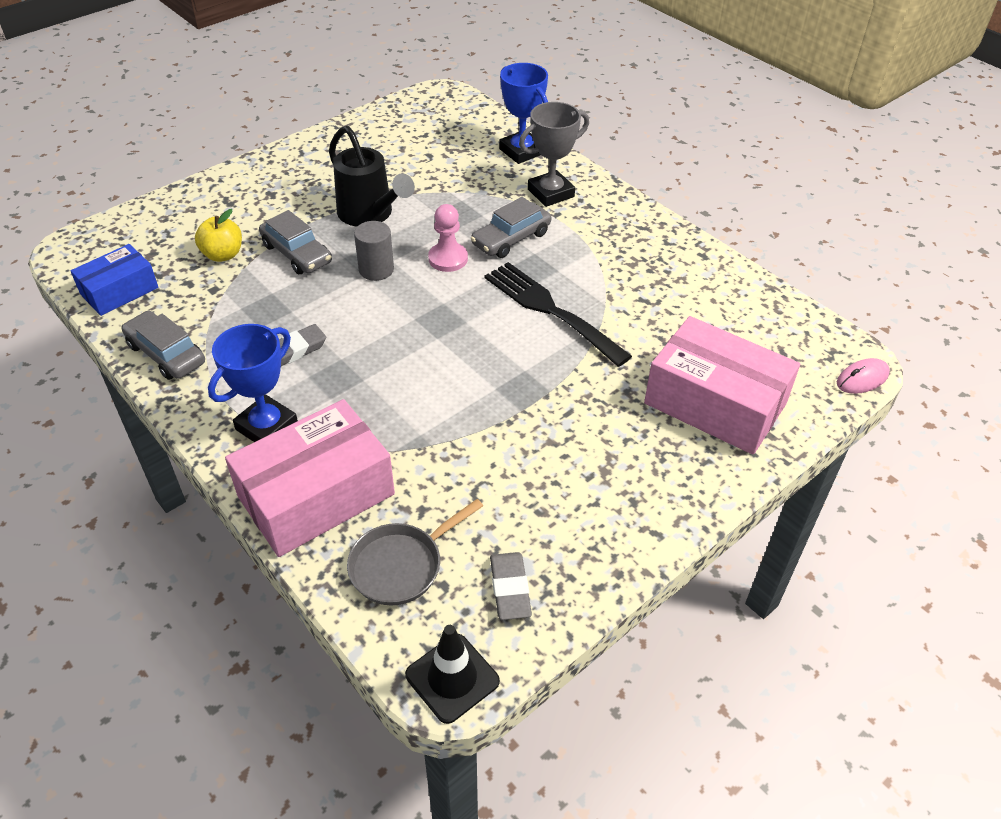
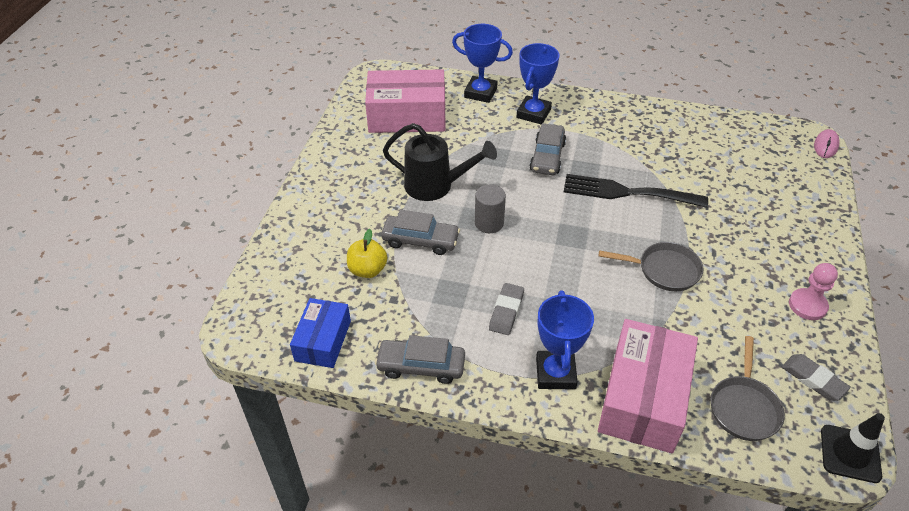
camera: 35 degrees left, 0 degrees up
pink pawn [428,204,468,272] -> pink pawn moved to [789,263,838,320]
grey trophy [519,102,589,207] -> blue trophy [517,43,559,124]
pink box [644,316,800,455] -> pink box moved to [365,69,446,133]
none -> grey pan [599,242,703,291]

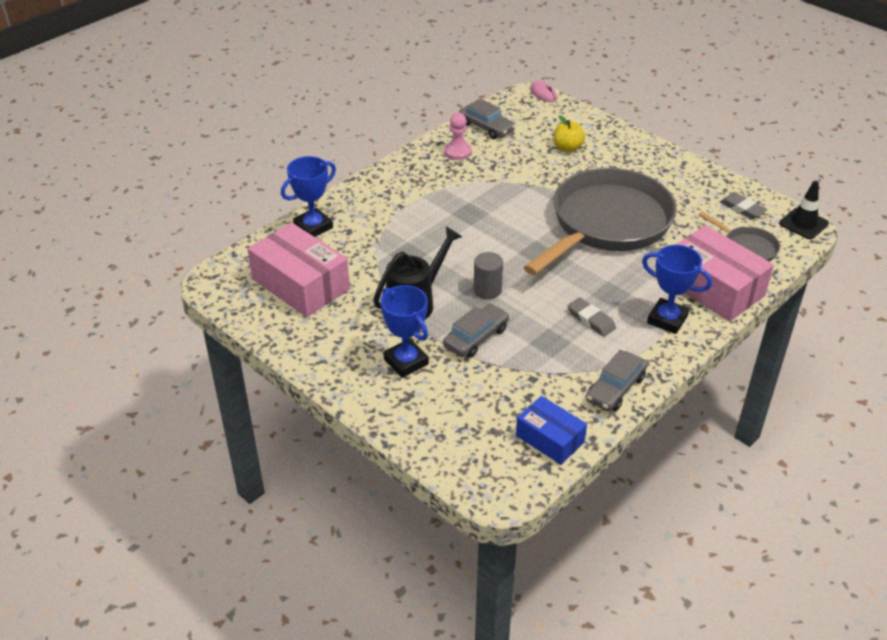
camera: 60 degrees left, 5 degrees down
yellow apple [347,229,387,278] -> yellow apple moved to [554,115,585,152]
pink box [365,69,446,133] -> pink box turned 75 degrees counterclockwise [248,222,350,317]
blue trophy [517,43,559,124] -> blue trophy moved to [381,285,429,378]
grey car [529,123,566,175] -> grey car moved to [459,99,516,139]
black fork [564,174,708,208] -> none
grey pan [599,242,703,291] -> grey pan [523,168,677,276], size x2.35
grey eraser [782,354,851,401] -> grey eraser turned 60 degrees clockwise [720,192,767,219]
pink pawn [789,263,838,320] -> pink pawn moved to [444,113,472,160]

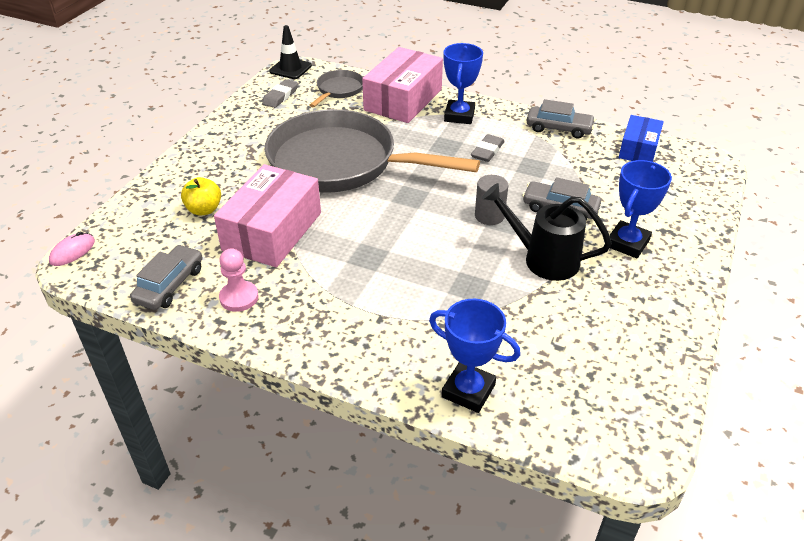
camera: 110 degrees left, 0 degrees up
pink box [248,222,350,317] -> pink box moved to [214,164,321,267]

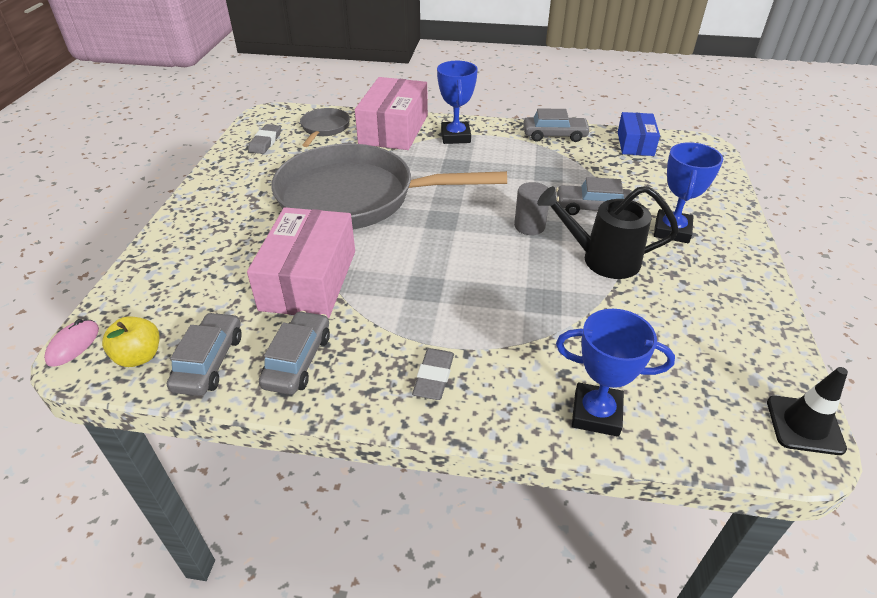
camera: 15 degrees left, 0 degrees up
yellow apple [181,177,221,216] -> yellow apple moved to [102,317,159,367]
pink pawn [219,249,259,312] -> grey car [259,311,330,395]
black traffic cone [269,25,312,79] -> black traffic cone moved to [767,367,848,455]
grey eraser [471,134,504,162] -> grey eraser moved to [412,348,454,400]

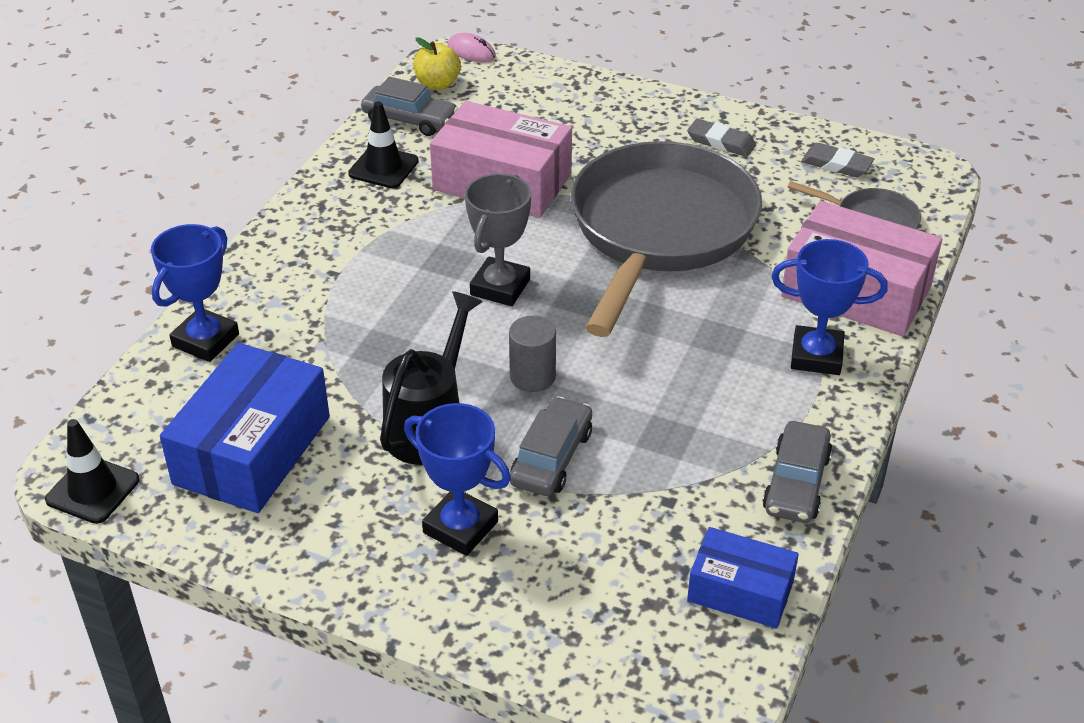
camera: 105 degrees right, 0 degrees up
grey car [259,311,330,395] -> black traffic cone [348,101,419,188]
grey eraser [412,348,454,400] -> grey eraser moved to [687,119,756,157]
none -> blue box [160,343,330,513]
none -> grey trophy [465,174,531,306]

